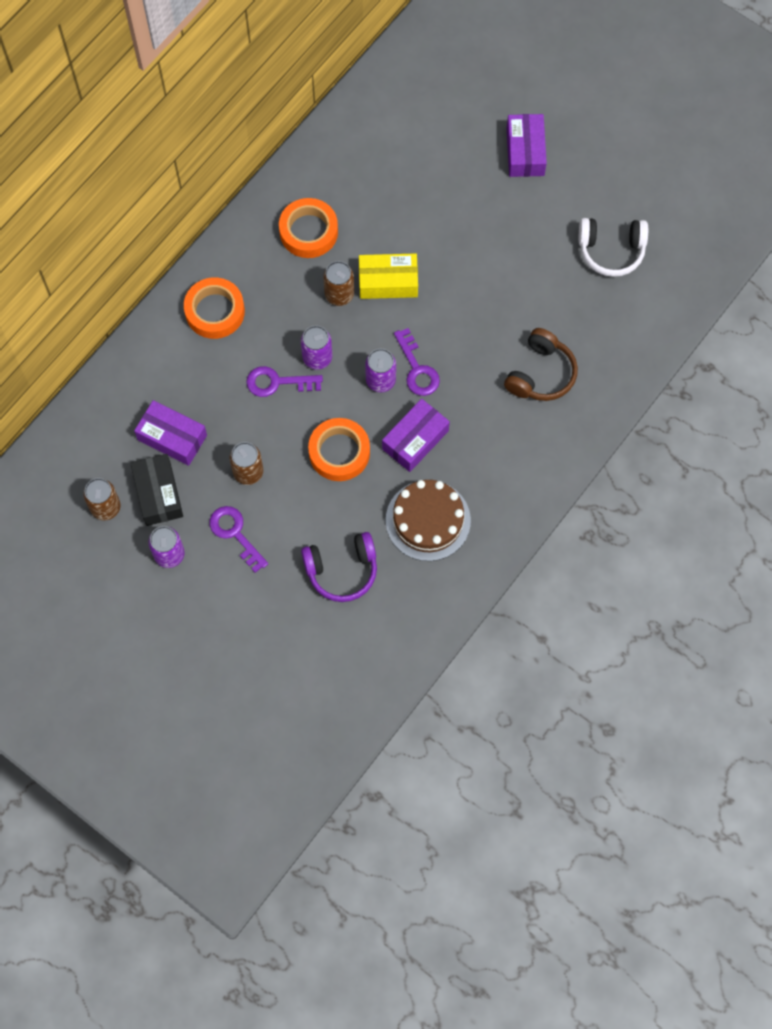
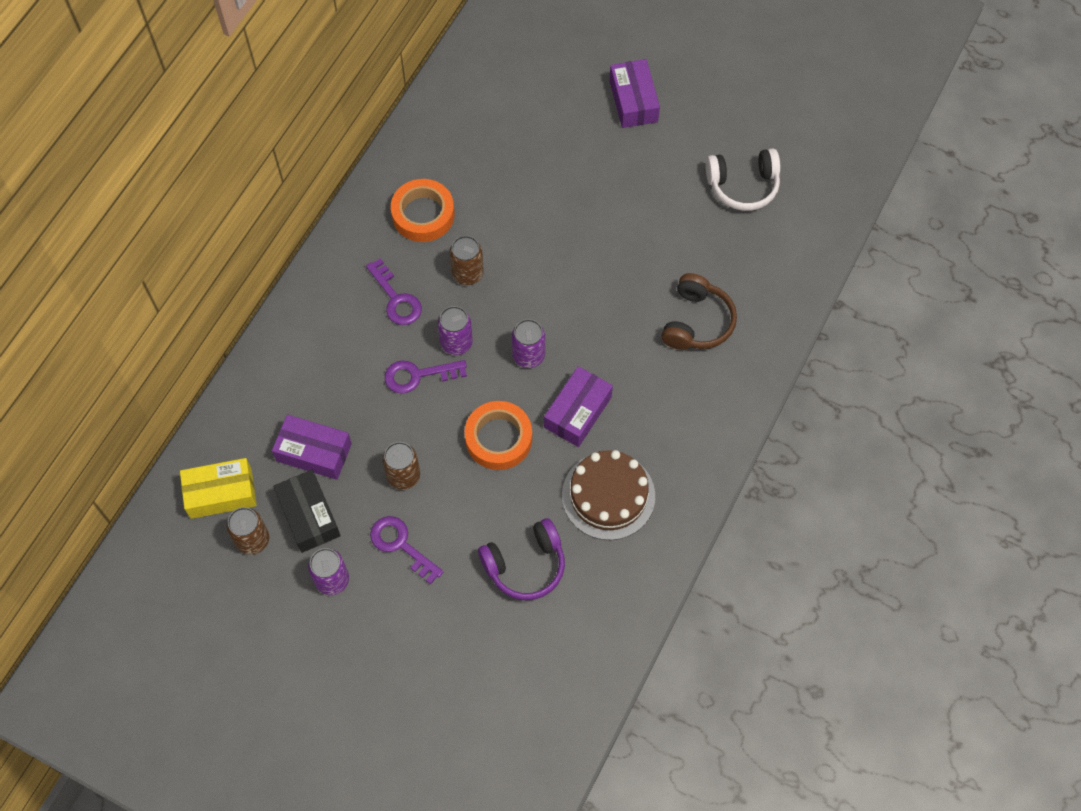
camera: 10 degrees left, 5 degrees down
orange tape [184,277,245,339] -> none
yellow box [359,253,418,299] -> yellow box moved to [180,458,257,519]
purple key [394,328,440,396] -> purple key moved to [366,258,422,325]

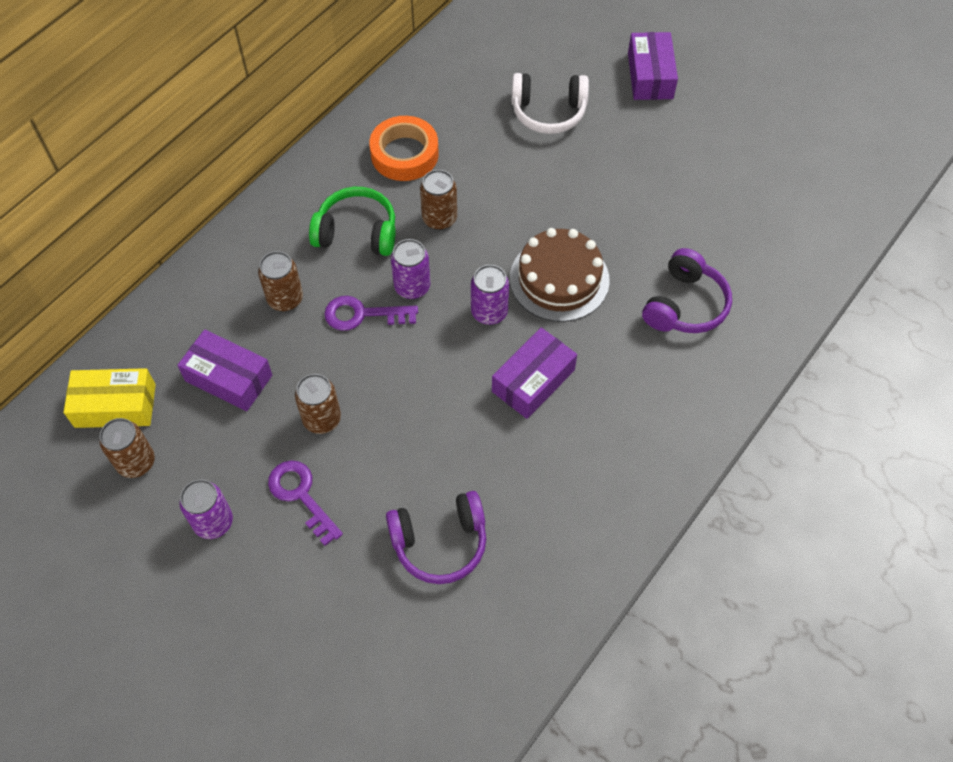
camera: 10 degrees right, 5 degrees down
black box [273,470,341,553] -> none
purple key [366,258,422,325] -> green headphones [309,187,396,256]
orange tape [465,401,532,470] -> none
brown cake [562,450,655,540] -> brown cake moved to [510,228,610,322]
brown headphones [661,273,737,350] -> purple headphones [642,248,732,333]
white headphones [706,148,780,211] -> white headphones moved to [512,73,589,134]
none -> brown can [258,251,303,312]

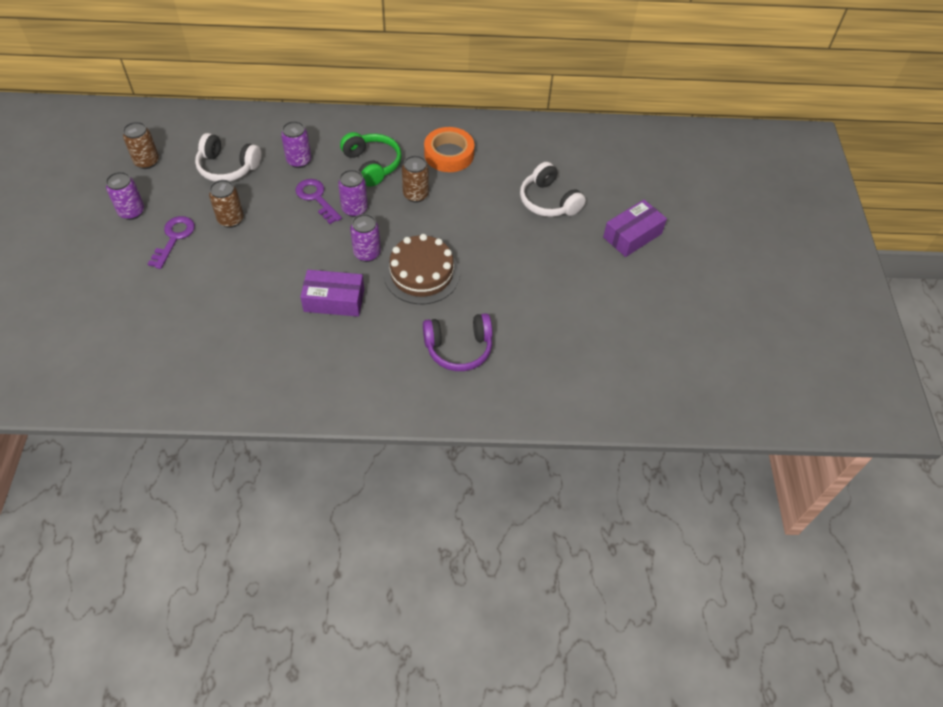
camera: 50 degrees right, 5 degrees down
yellow box [64,368,156,428] -> none
purple box [178,329,272,411] -> white headphones [195,133,262,182]
brown can [258,251,303,312] -> purple can [281,121,311,168]
purple headphones [386,491,486,584] -> none

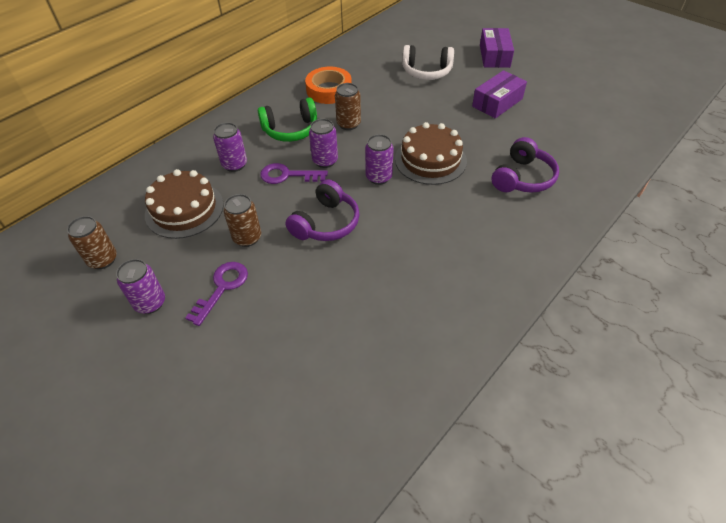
camera: 45 degrees left, 5 degrees down
purple key [148,216,195,269] -> purple key turned 60 degrees clockwise [185,262,248,326]
white headphones [195,133,262,182] -> brown cake [145,169,224,239]
purple box [300,270,364,317] -> purple box moved to [472,70,527,119]
green headphones [340,132,401,187] -> green headphones turned 150 degrees clockwise [258,97,317,142]
none -> purple headphones [285,179,360,241]

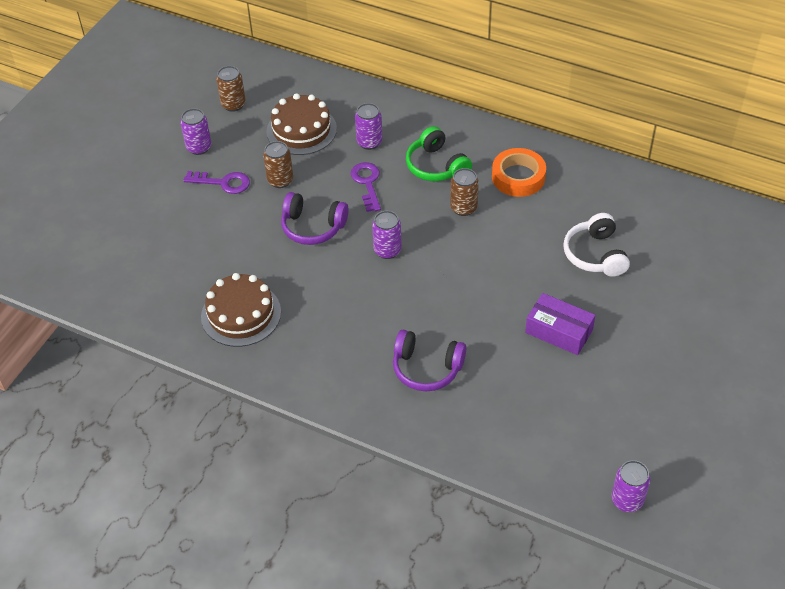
camera: 75 degrees right, 0 degrees up
purple can [309,119,338,168] -> purple can moved to [611,460,651,512]
brown cake [395,122,467,185] -> brown cake moved to [201,273,281,347]
purple box [480,28,514,68] -> none

